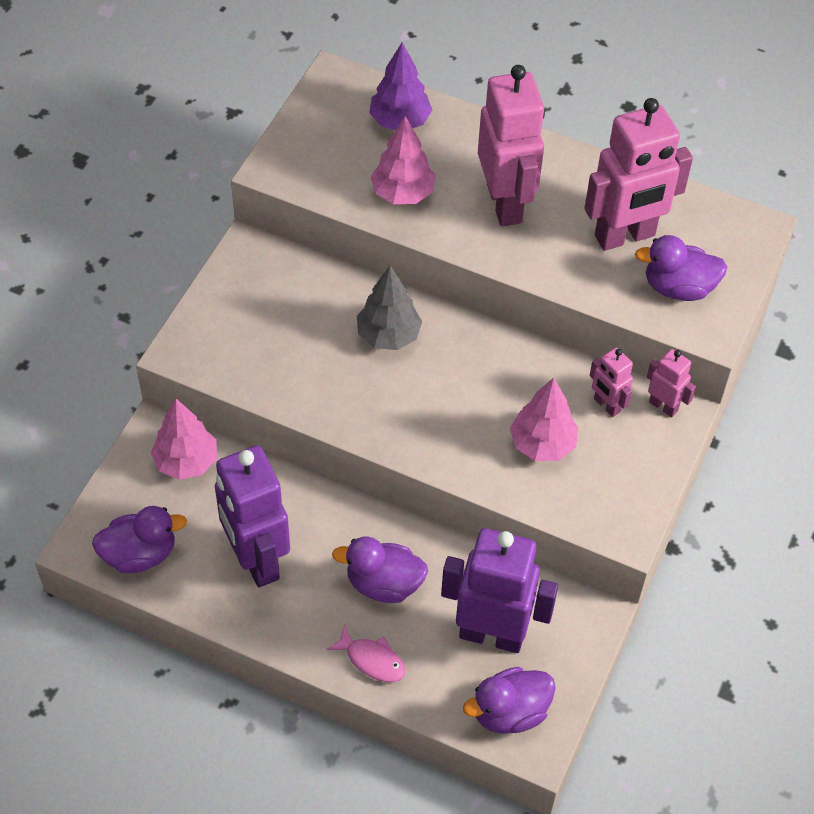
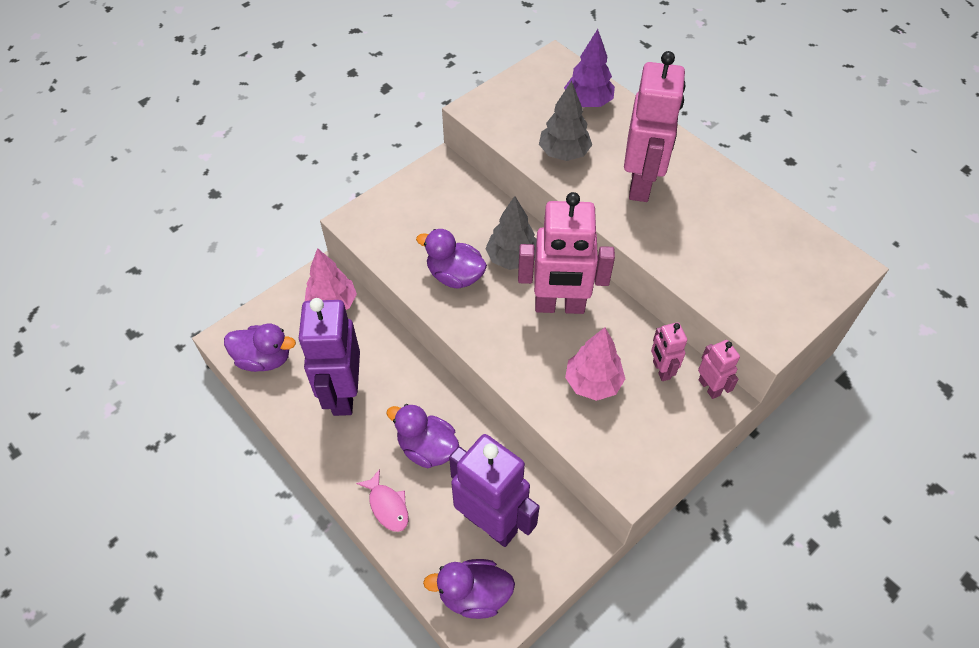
camera: 25 degrees right, 0 degrees up
pink tree [371,116,436,204] -> grey tree [539,81,592,161]
pink robot [584,98,693,251] -> pink robot moved to [518,192,615,314]
purple duck [635,235,727,301] -> purple duck moved to [416,229,487,289]

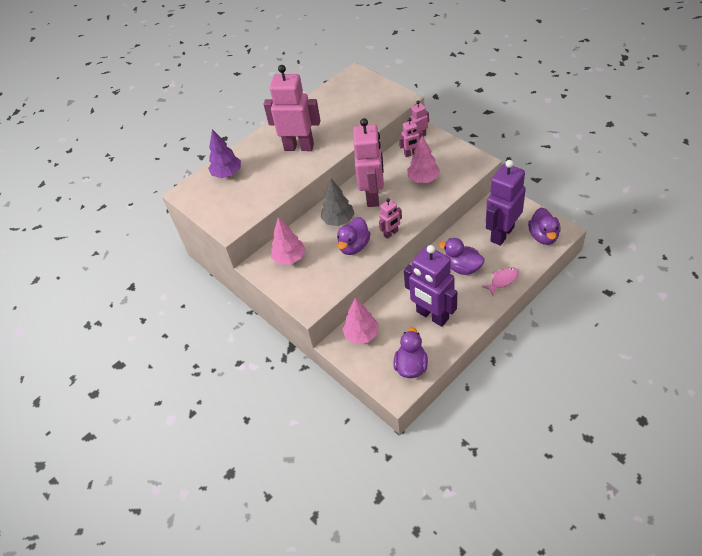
camera: 85 degrees left, 5 degrees down
purple robot [298,298,360,416] -> purple robot turned 45 degrees clockwise [404,245,457,327]
purple duck [386,404,459,468] -> purple duck turned 90 degrees clockwise [438,238,485,275]
grey tree [539,81,592,161] -> none
none -> pink tree [271,217,305,264]
none -> pink robot [379,198,402,239]

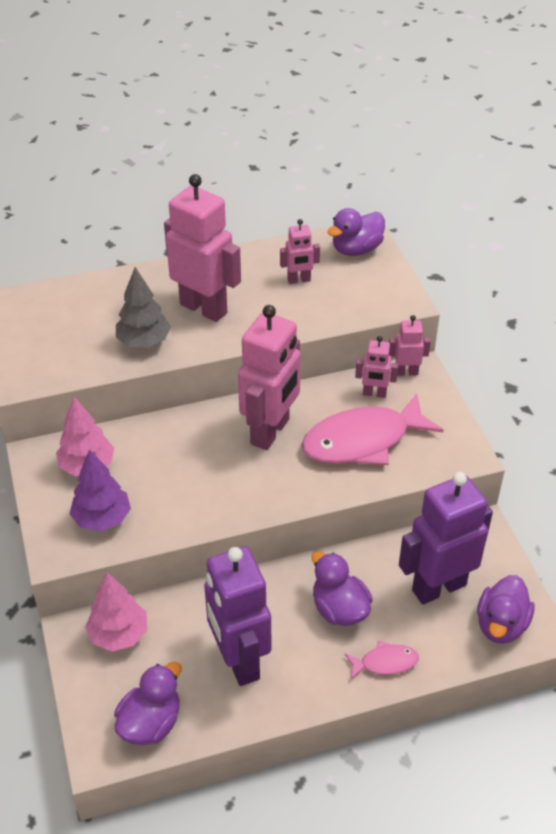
camera: 20 degrees right, 5 degrees down
purple tree [208,129,241,178] -> purple tree moved to [70,450,131,531]
grey tree [321,179,355,226] -> grey tree moved to [116,267,171,348]
purple duck [337,217,370,255] -> purple duck moved to [328,208,385,256]
pink robot [379,198,402,239] -> pink robot moved to [280,219,320,284]
pink tree [407,136,440,183] -> pink fish [302,393,444,465]

